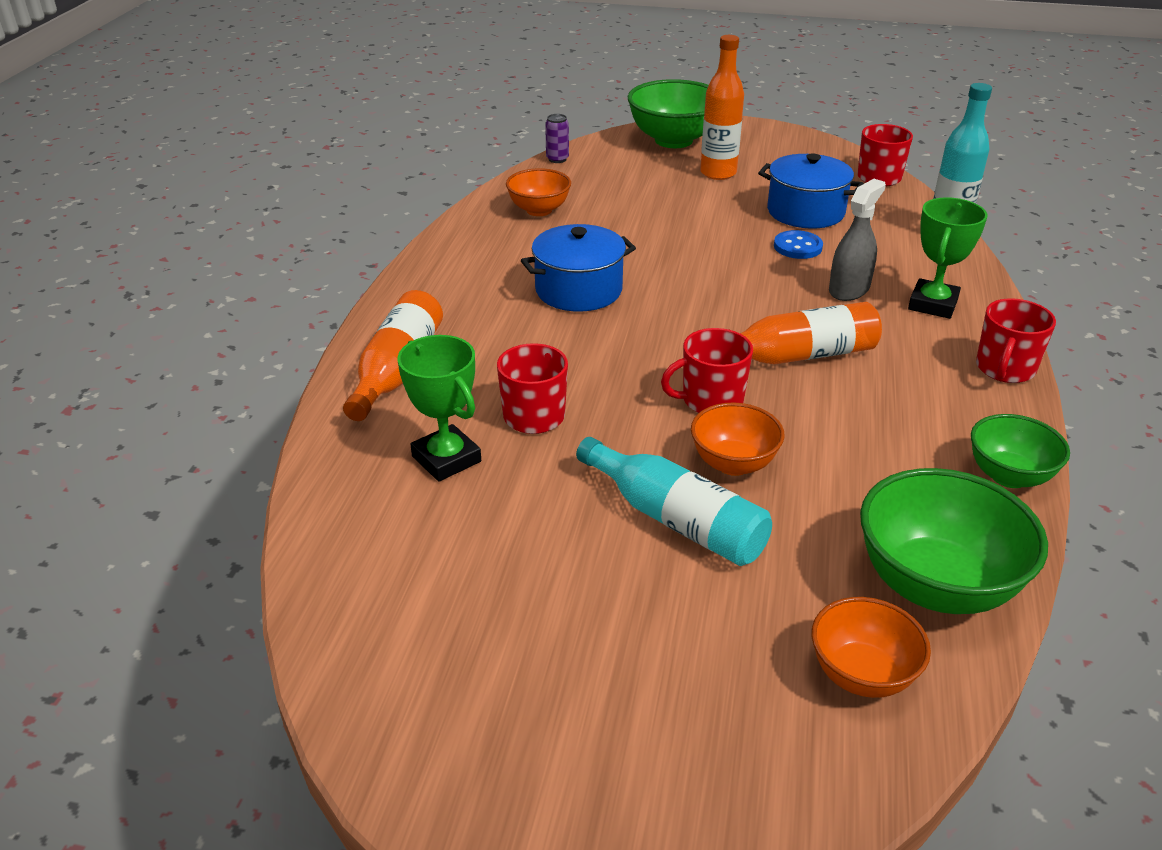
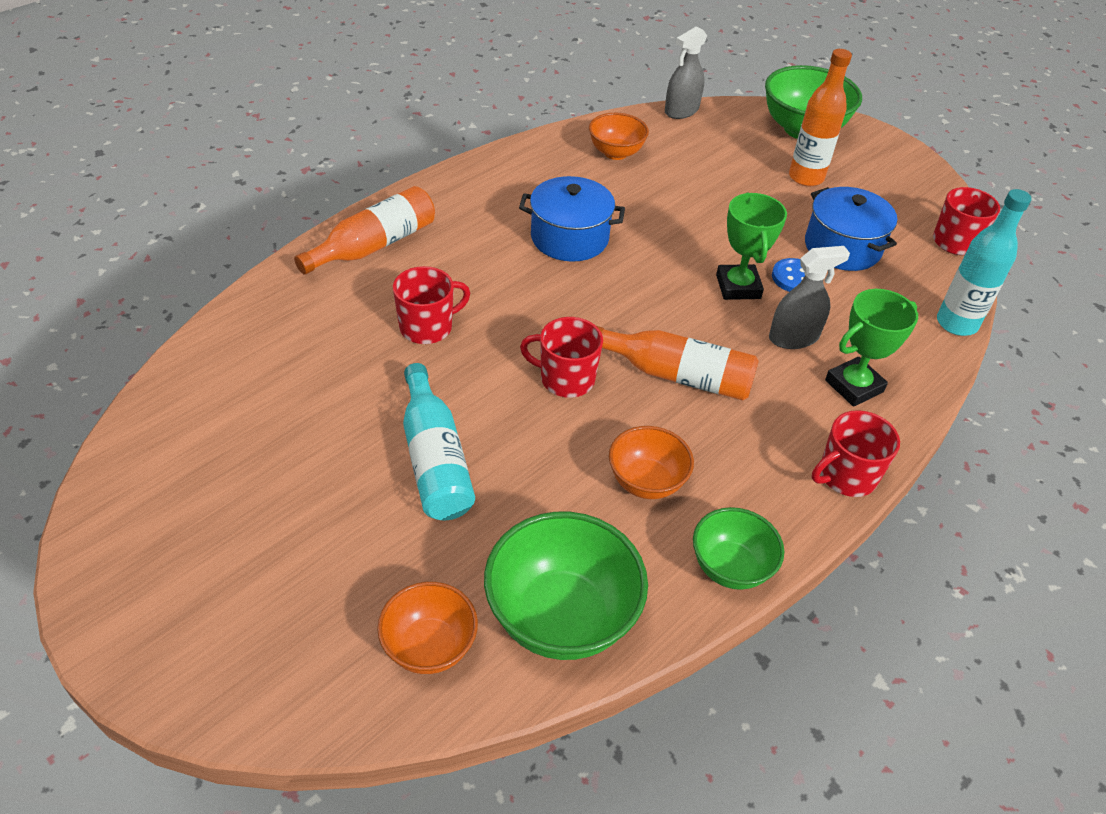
camera: 30 degrees right, 10 degrees up
green trophy [397,335,481,481] -> green trophy moved to [716,192,787,300]
purple can [545,114,569,163] -> grey spray bottle [665,26,707,119]
orange bowl [691,403,785,476] -> orange bowl moved to [609,426,694,499]

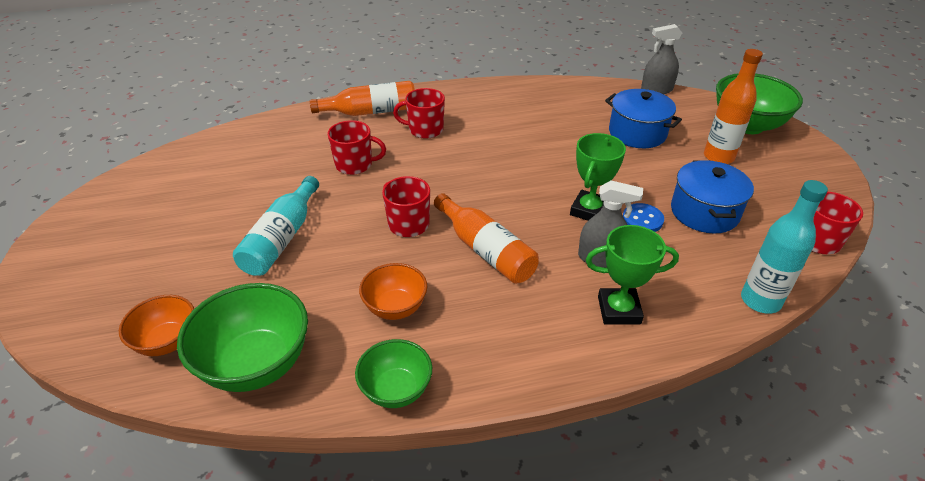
camera: 35 degrees right, 5 degrees down
blue pot [519,176,625,262] -> blue pot moved to [605,89,682,148]
orange bowl [589,113,649,160] -> none
red mug [812,410,900,497] -> red mug moved to [393,88,445,139]

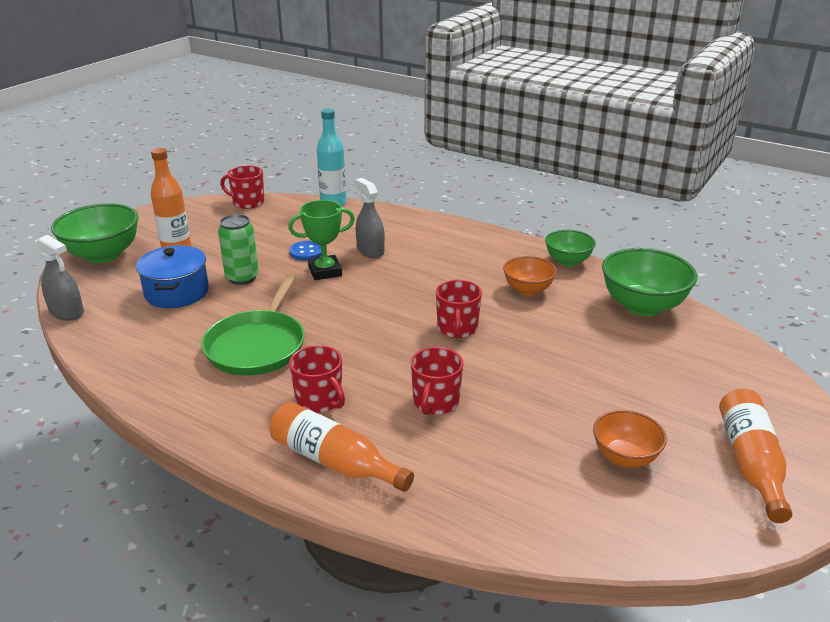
camera: 135 degrees left, 10 degrees down
orange bowl [119,295,194,356] -> orange bowl moved to [593,410,667,468]
turquoise bottle [233,176,319,276] -> none
red mug [327,120,386,175] -> red mug turned 120 degrees counterclockwise [411,347,463,415]
orange bottle [434,193,539,284] -> orange bottle moved to [719,389,792,523]
green trophy [586,225,679,324] -> none
blue pot [671,160,754,233] -> none
none -> green pan [202,274,305,376]
none -> green can [218,214,259,285]

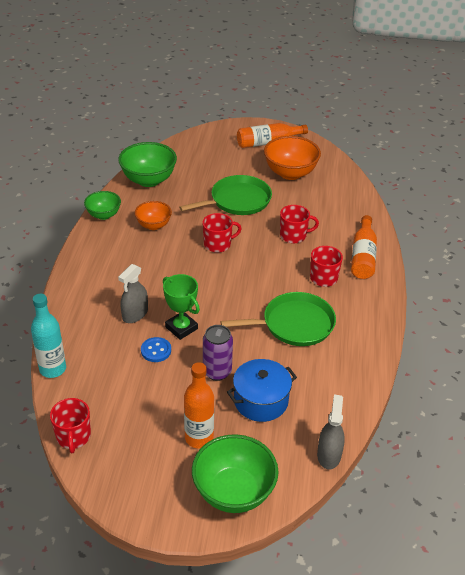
camera: 115 degrees left, 10 degrees up
green can [218,214,259,285] -> purple can [203,325,233,381]
orange bowl [593,410,667,468] -> orange bowl [264,136,321,180], size x1.66
none -> green pan [179,175,272,215]

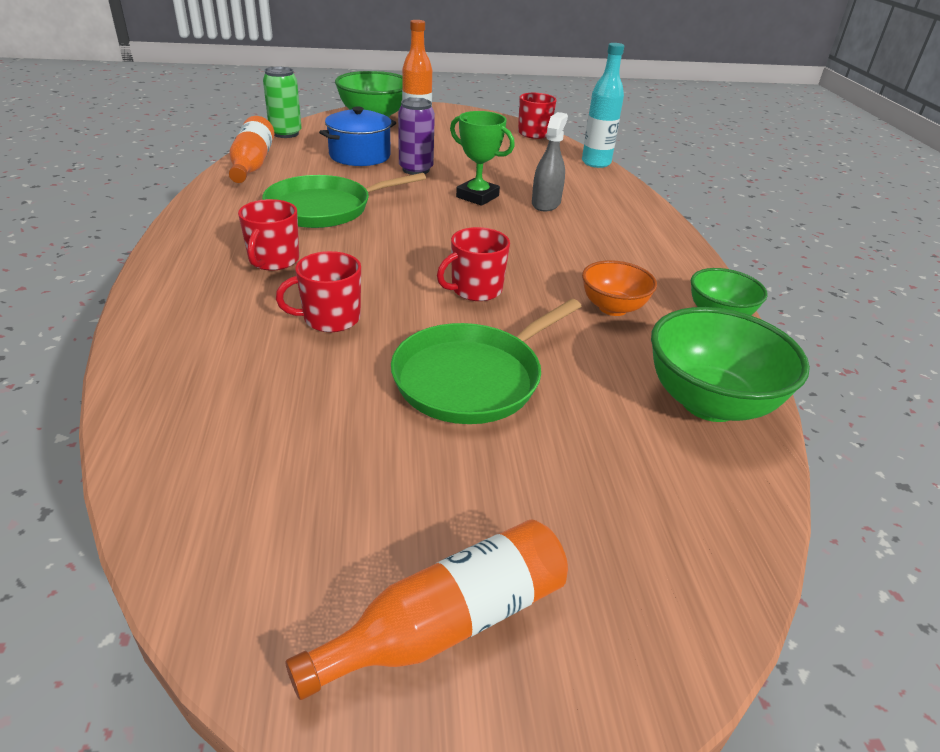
camera: 165 degrees right, 5 degrees down
blue button [141,337,171,362] -> none
orange bowl [264,136,321,180] -> none
grey spray bottle [317,394,345,469] -> green can [263,67,302,138]
orange bottle [351,215,377,279] -> orange bottle moved to [229,116,274,183]

